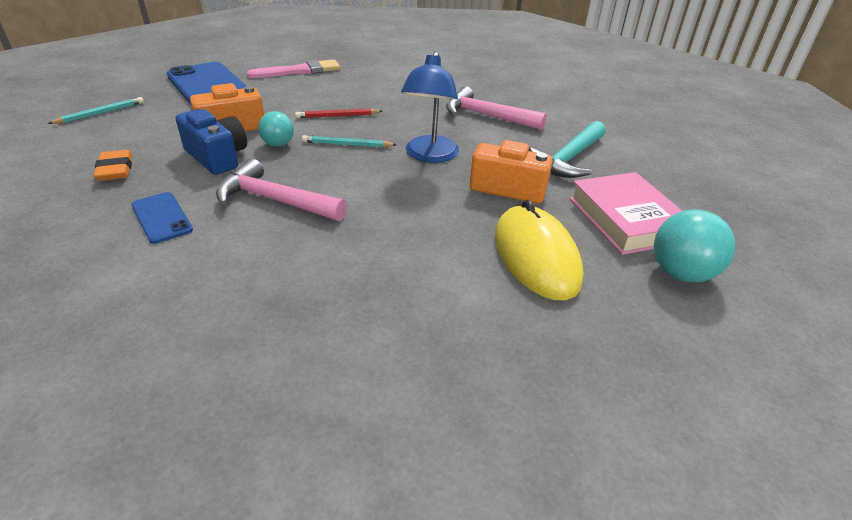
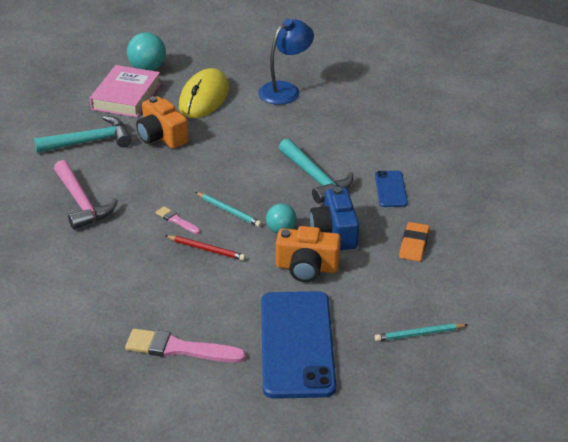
camera: 145 degrees left, 0 degrees up
pink hammer [216,159,347,221] -> turquoise hammer [279,139,353,204]
blue lamp [401,51,459,163] -> blue lamp moved to [258,19,314,105]
none -> pink brush [156,206,200,234]

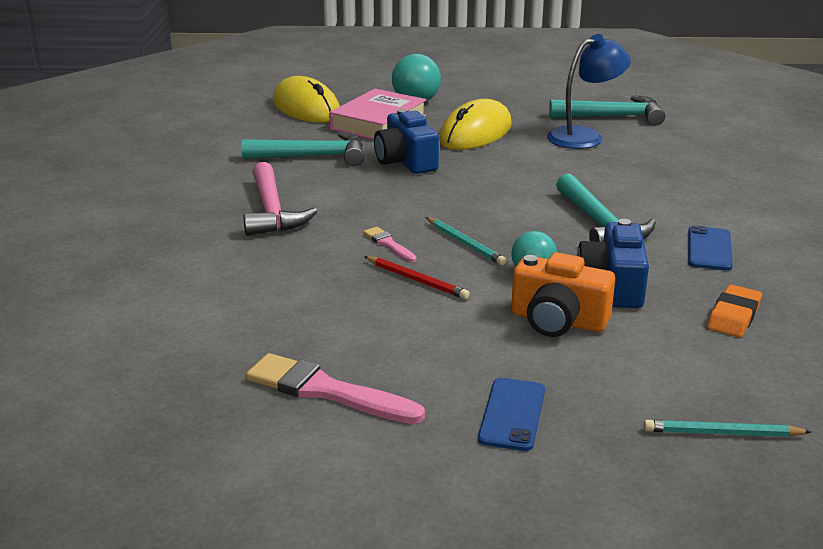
camera: 15 degrees right, 10 degrees down
orange camera [136,96,189,149] -> blue camera [374,109,439,174]
blue phone [261,291,336,399] -> blue phone [478,378,545,451], size x0.47
none -> yellow mouse [273,76,340,123]
none -> turquoise hammer [549,95,665,126]

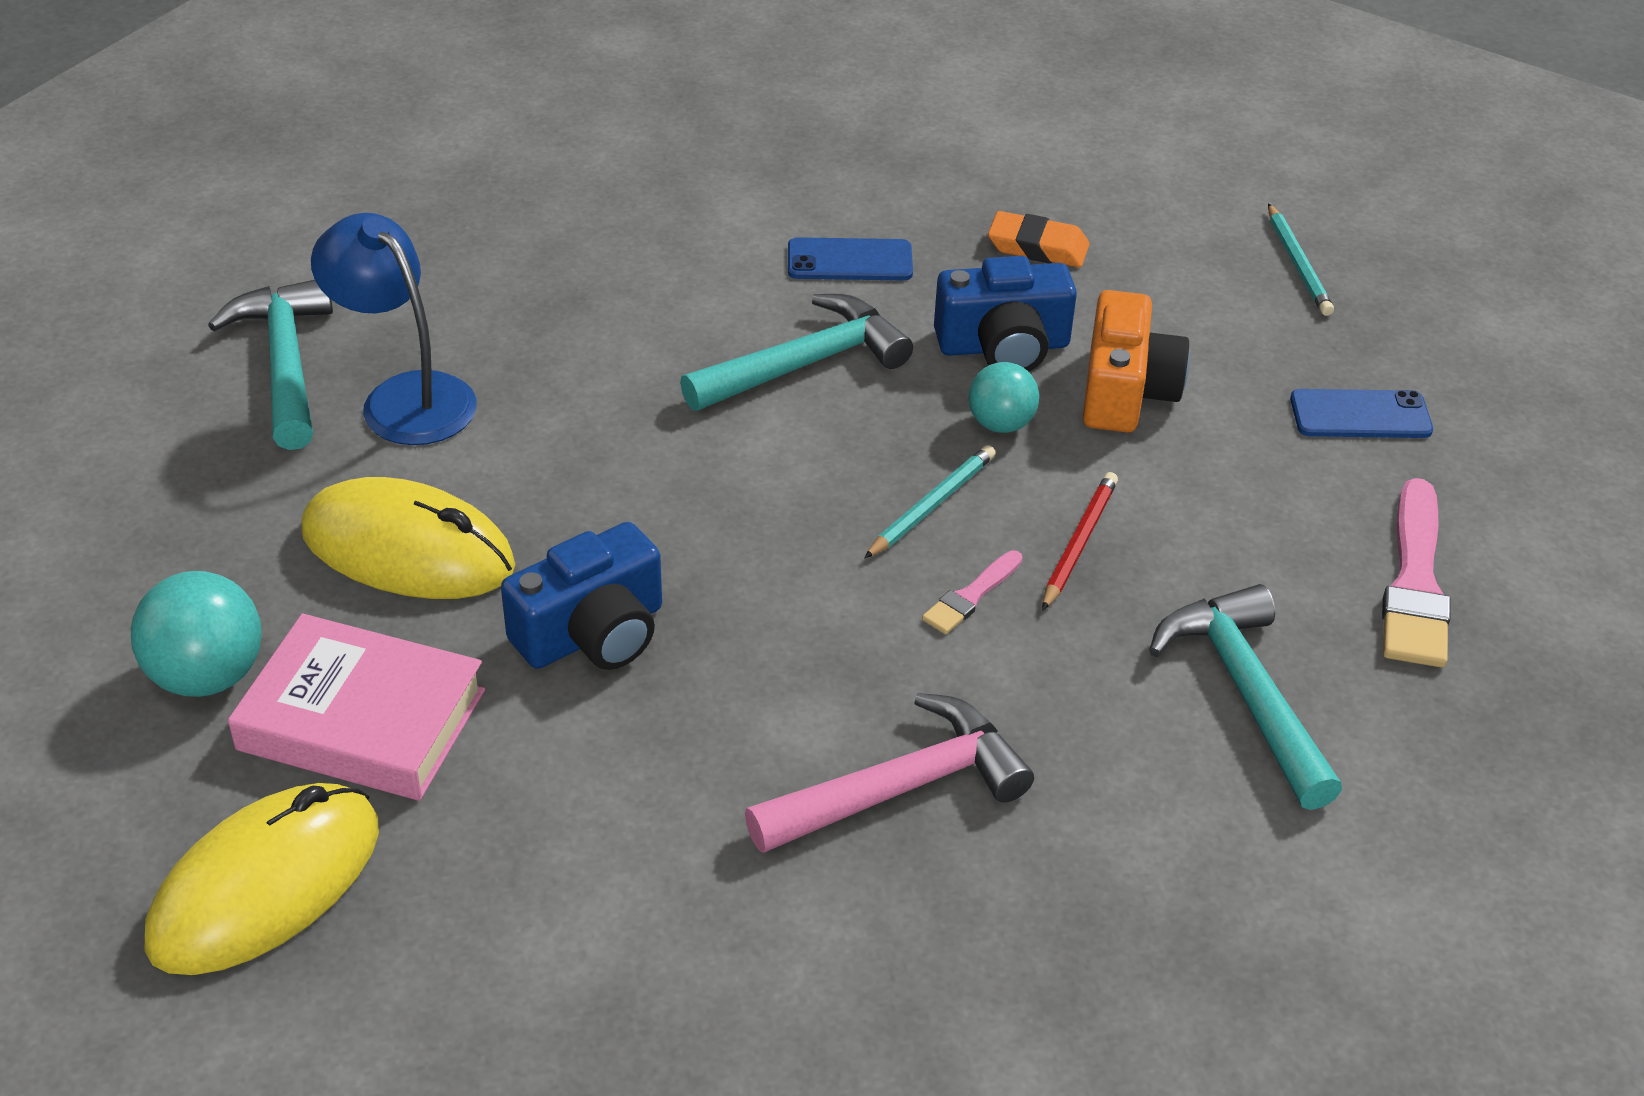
camera: 105 degrees left, 15 degrees up
turquoise hammer [242,132,364,166] -> turquoise hammer moved to [1149,584,1342,810]

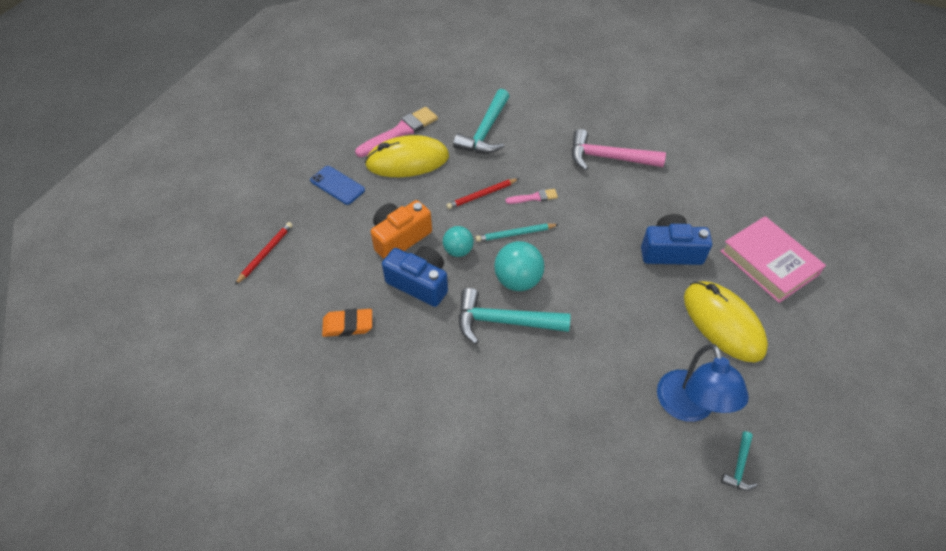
camera: 140 degrees left, 10 degrees up
turquoise ball [131,571,262,697] -> turquoise ball moved to [494,241,544,291]
yellow mouse [145,783,379,975] -> yellow mouse moved to [365,135,449,177]
turquoise hammer [208,280,333,450] -> turquoise hammer [721,431,758,491], size x0.48
blue phone [788,237,913,280] -> none
orange eraser [988,211,1090,268] -> orange eraser turned 60 degrees counterclockwise [322,309,372,337]
turquoise pencil [1268,203,1334,316] -> red pencil [235,222,293,285]

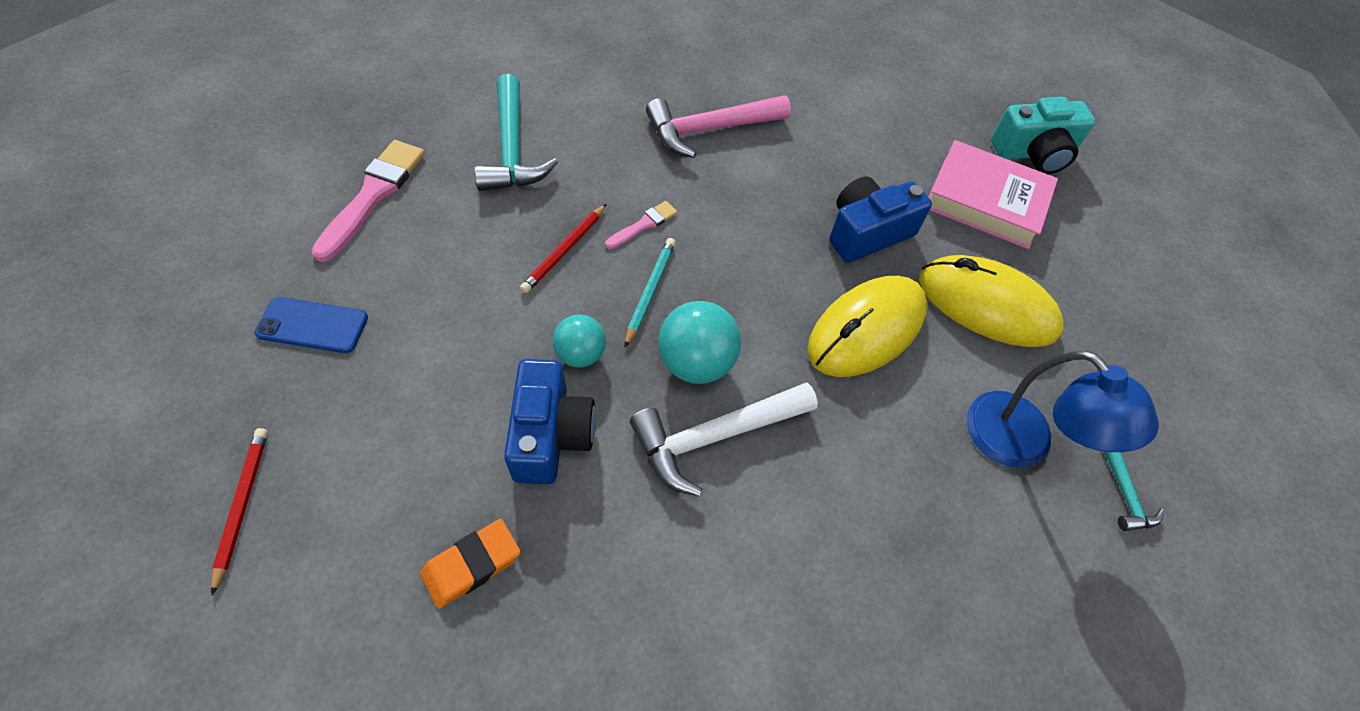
camera: 35 degrees left, 5 degrees up
yellow mouse [365,135,449,177] -> yellow mouse moved to [807,276,928,377]
orange camera [371,200,432,259] -> none
blue camera [382,246,448,307] -> blue camera turned 90 degrees clockwise [504,359,596,484]
turquoise hammer [459,288,571,344] -> white hammer [630,382,818,497]
turquoise pencil [476,223,559,242] -> turquoise pencil turned 150 degrees clockwise [625,238,675,347]
none -> turquoise camera [991,97,1095,174]

